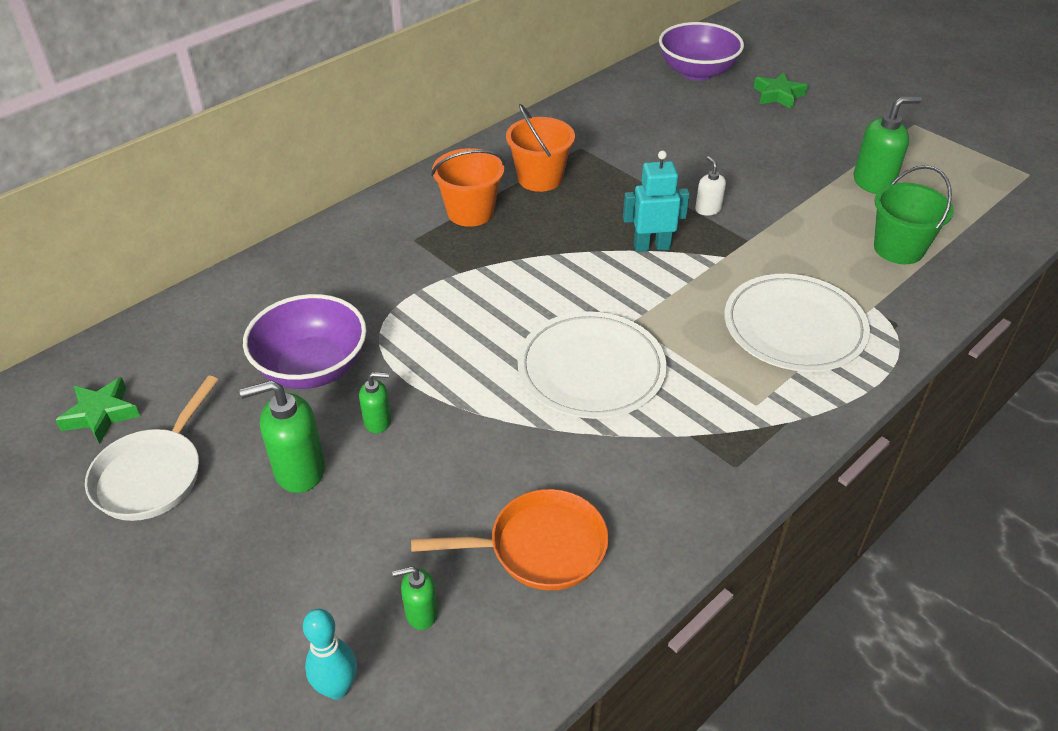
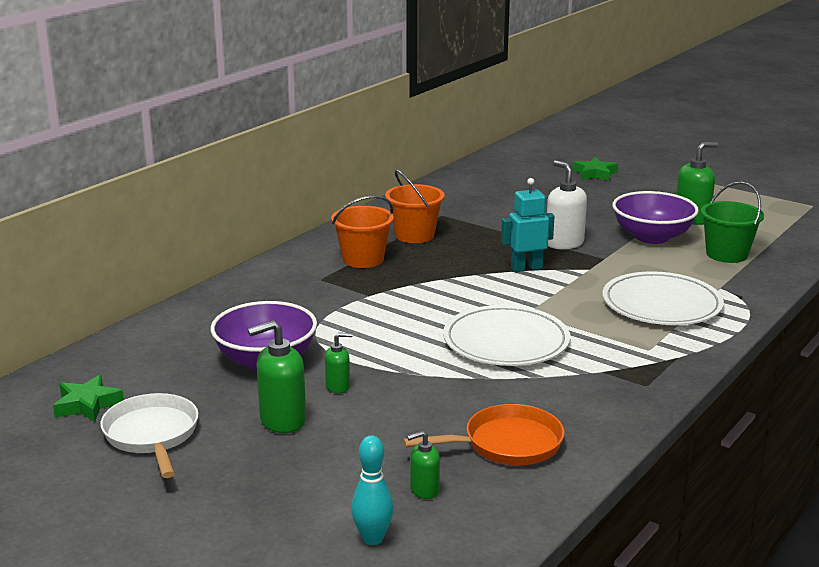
camera: 10 degrees left, 20 degrees down
white pan [85,376,218,521] -> white pan turned 150 degrees clockwise [100,393,199,478]
purple bowl [659,22,744,81] -> purple bowl moved to [612,191,699,244]
white soap dispenser [695,156,726,216] -> white soap dispenser [547,160,587,249], size x1.77

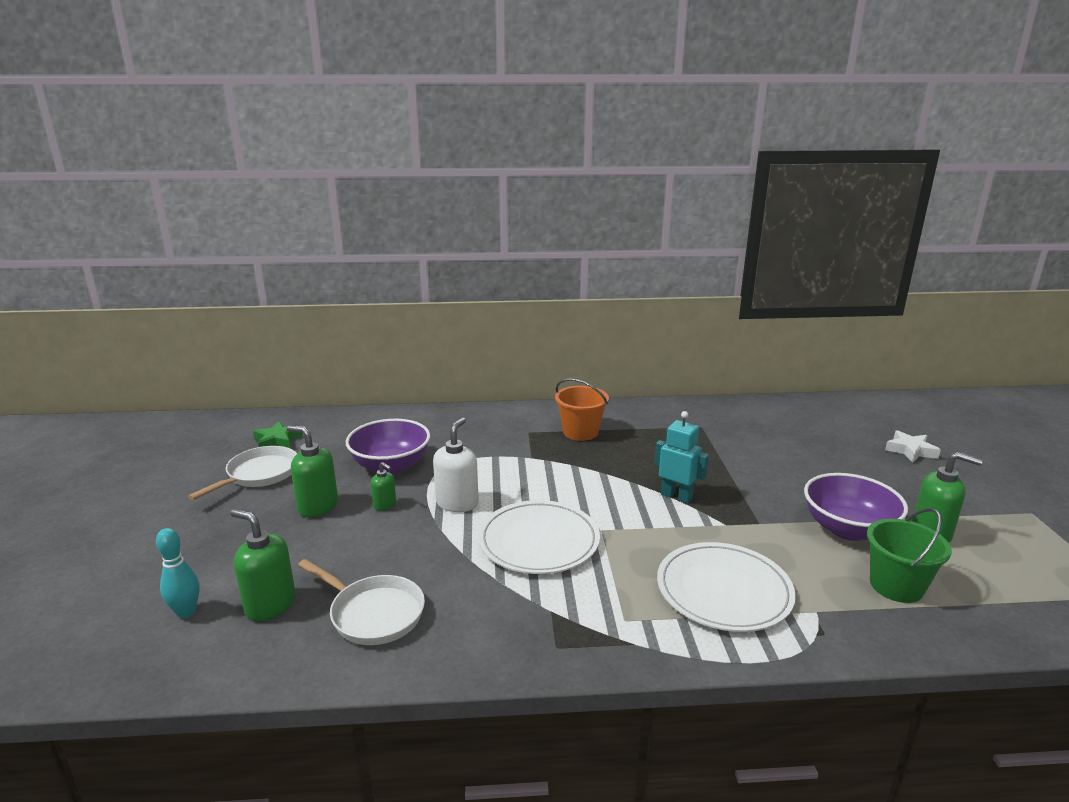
camera: 50 degrees right, 0 degrees up
orange bucket [385,170,445,243] -> none
orange pan [403,404,565,465] -> white pan [298,559,425,645]
green soap dispenser [407,430,440,499] -> green soap dispenser [230,509,296,621], size x1.77
white soap dispenser [547,160,587,249] -> white soap dispenser moved to [433,418,479,512]
green star [573,157,618,181] -> white star [885,430,941,463]

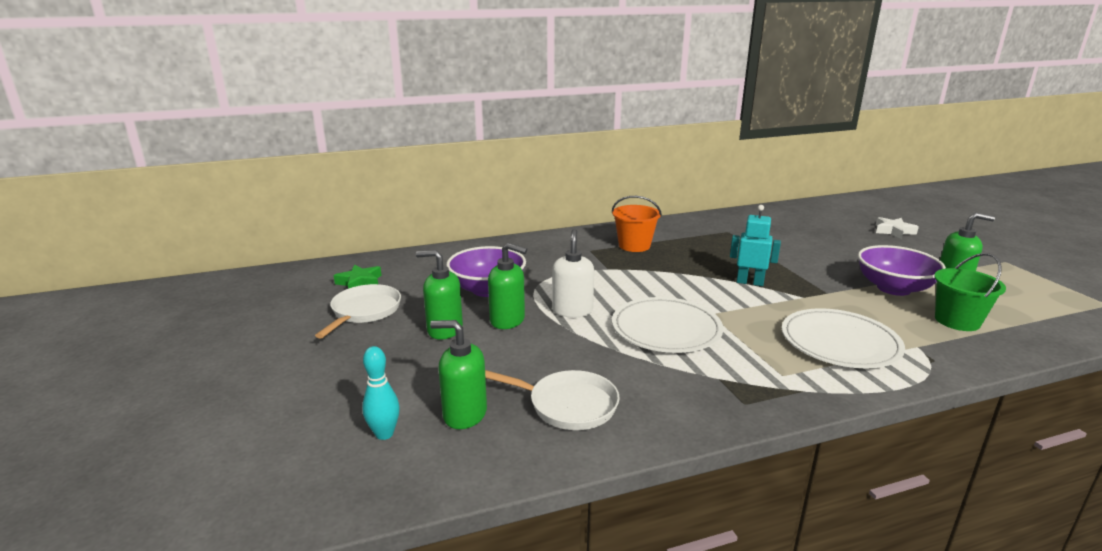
camera: 15 degrees left, 0 degrees up
green soap dispenser [371,462,396,511] -> green soap dispenser [488,243,527,329], size x1.77

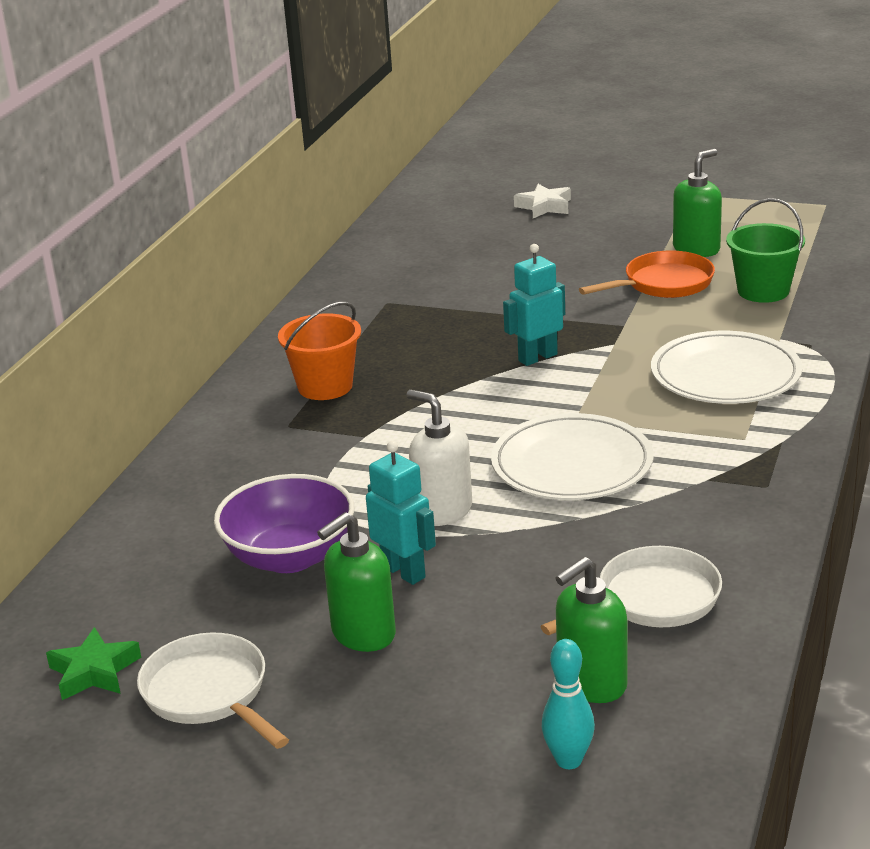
camera: 50 degrees left, 5 degrees up
green soap dispenser [488,243,527,329] -> turquoise robot [366,441,436,585]
purple bowl [858,245,946,296] -> orange pan [579,251,715,298]

